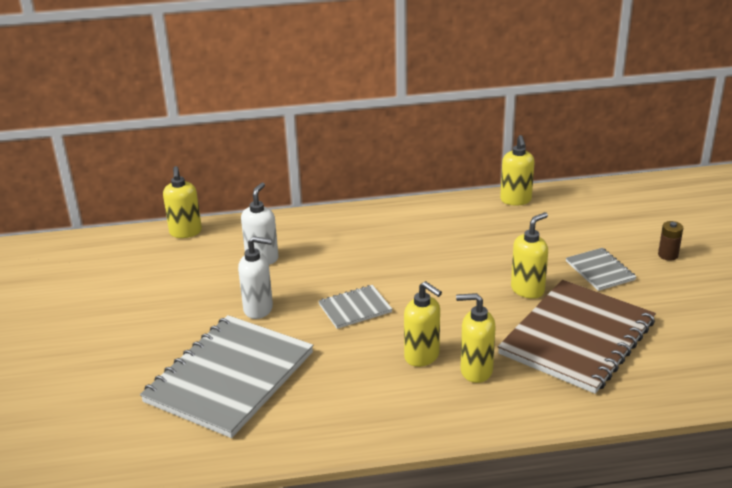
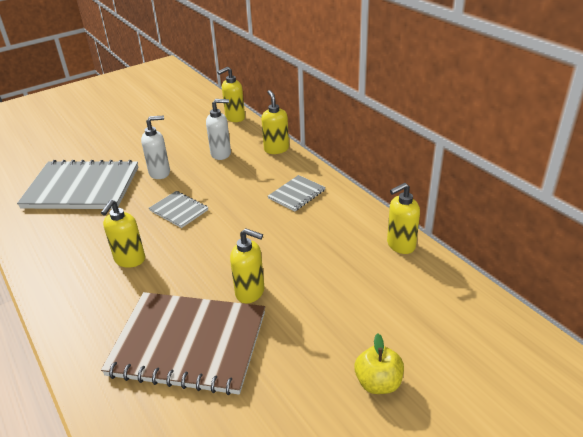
camera: 65 degrees right, 5 degrees up
white soap dispenser [238,236,273,319] -> white soap dispenser turned 90 degrees counterclockwise [141,116,170,179]
yellow soap dispenser [456,293,496,383] -> yellow soap dispenser moved to [261,90,289,154]
grey notebook [566,248,636,291] -> grey notebook moved to [268,175,326,212]
brown battery [658,221,683,261] -> yellow apple [354,333,404,394]

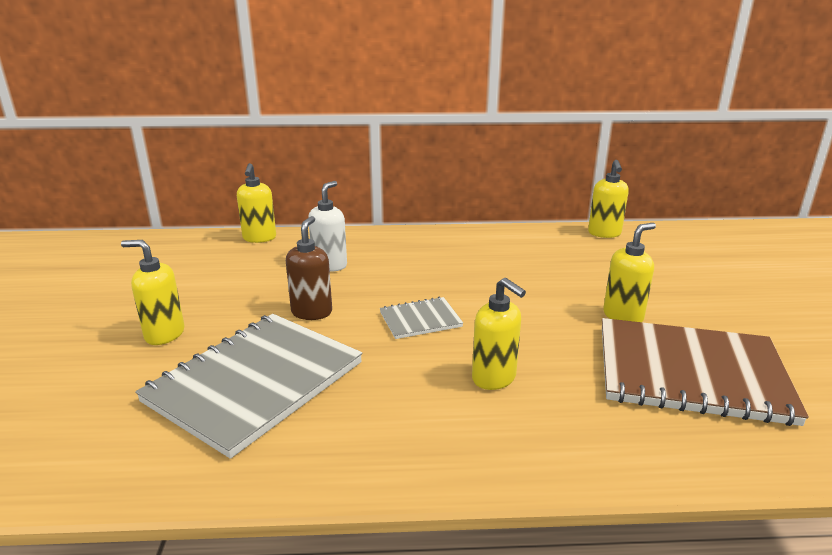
camera: 60 degrees left, 10 degrees down
brown notebook [101,292,265,395] -> brown notebook turned 60 degrees clockwise [602,318,809,426]
white soap dispenser [141,116,170,179] -> brown soap dispenser [286,216,332,320]
yellow soap dispenser [261,90,289,154] -> yellow soap dispenser moved to [121,240,185,345]
grey notebook [268,175,326,212] -> none
yellow apple [354,333,404,394] -> none

